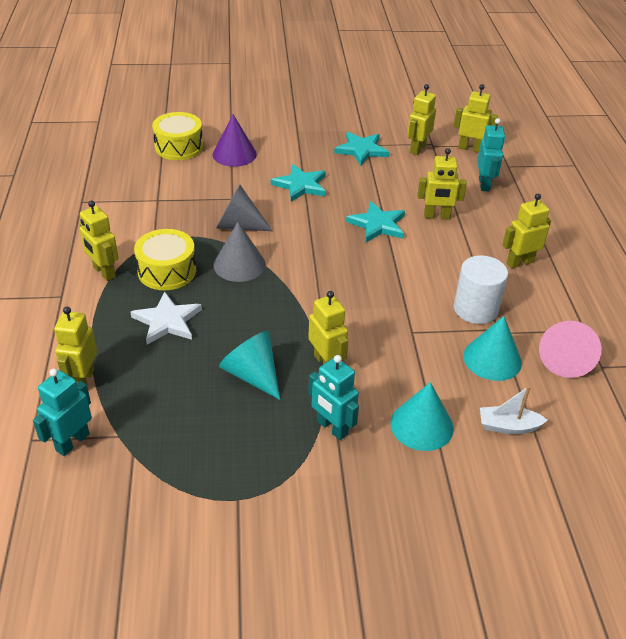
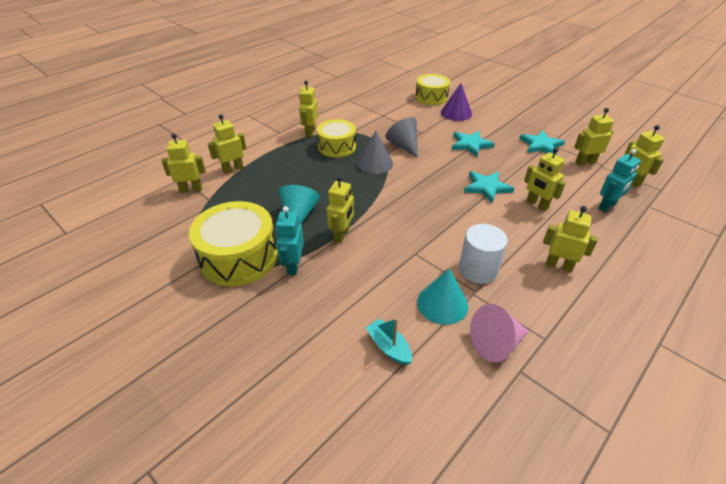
camera: 50 degrees right, 0 degrees up
turquoise robot [33,368,92,456] -> yellow robot [162,133,206,193]
white star [131,292,202,345] -> none
turquoise cone [390,382,454,451] -> none
white boat [480,386,547,434] -> turquoise boat [366,318,412,365]
none -> yellow drum [189,201,278,286]

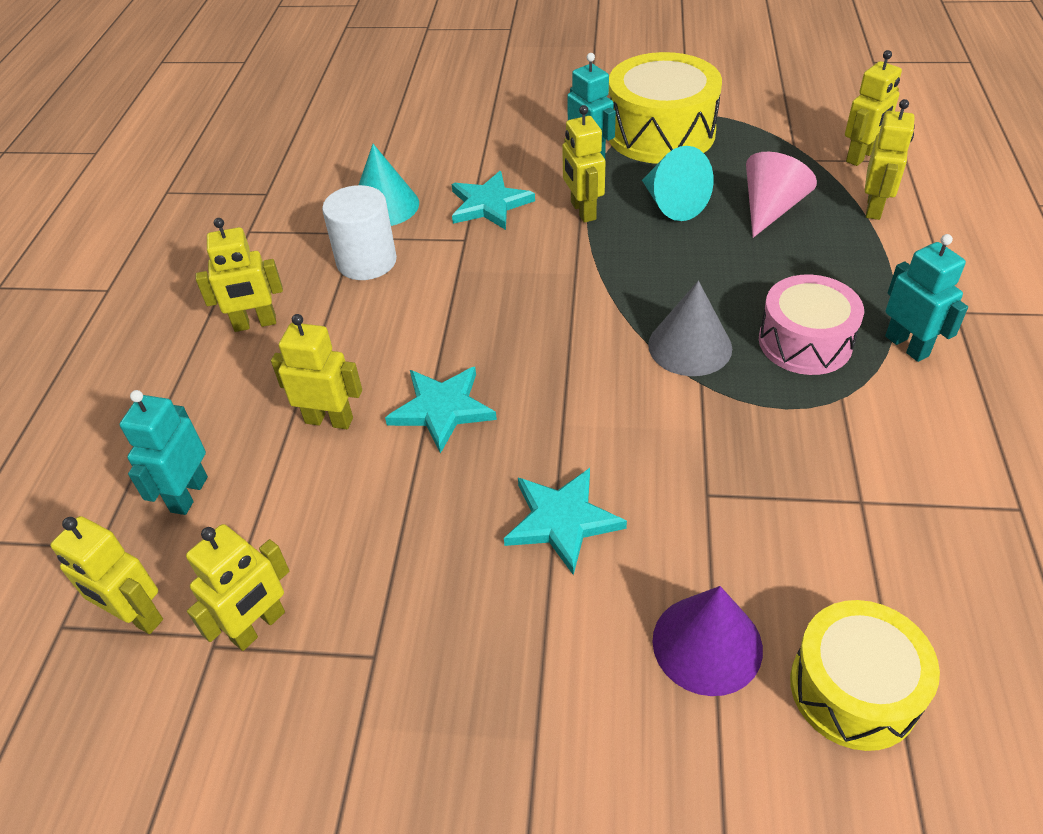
camera: 145 degrees right, 5 degrees up
yellow robot [299,80,318,137] -> turquoise robot [885,234,968,362]
yellow drum [317,119,356,158] -> pink drum [759,274,864,375]
turquoise boat [366,318,412,365] -> none
grey cone [385,117,418,158] -> none
pink cone [470,304,529,362] -> pink cone moved to [746,152,817,238]
turquoise star [520,130,565,155] -> turquoise star moved to [452,171,535,230]

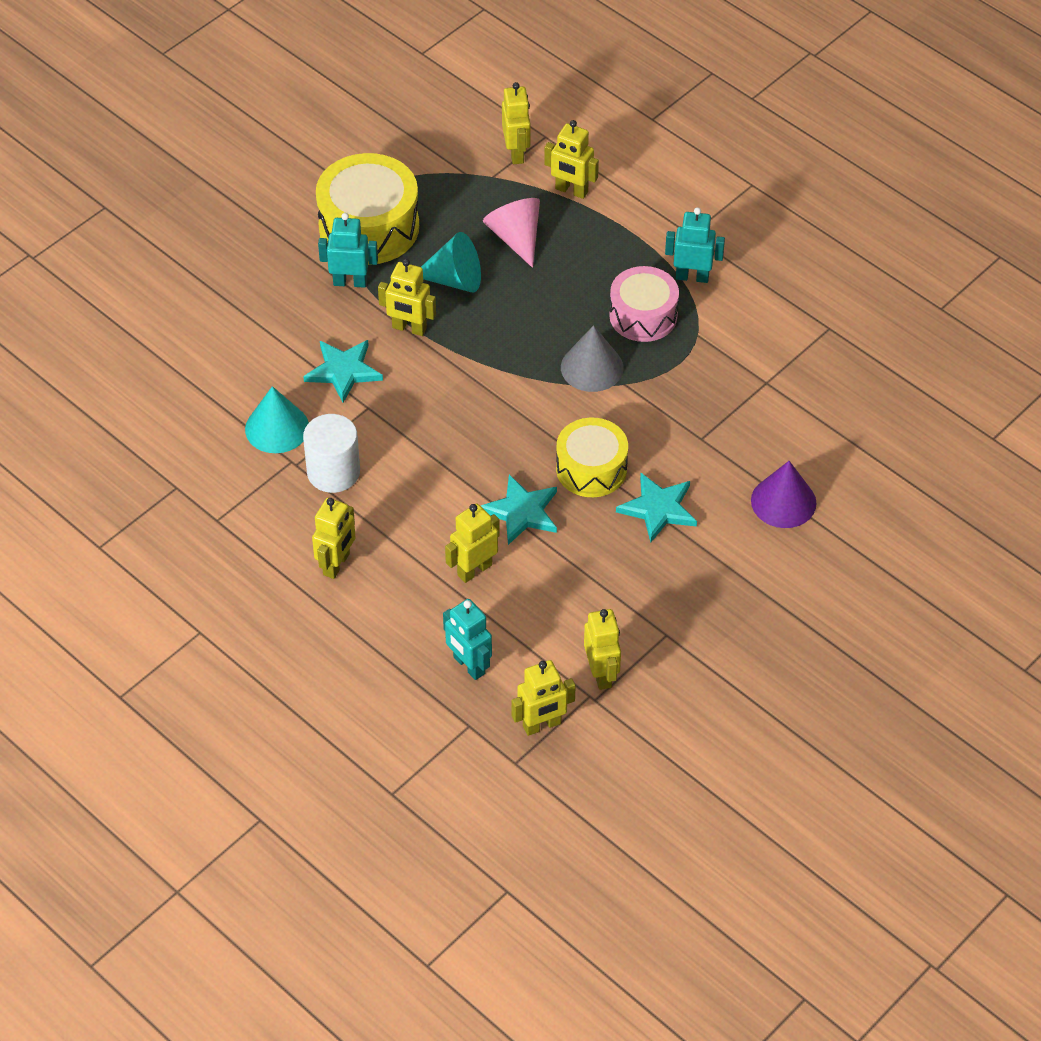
camera: 55 degrees left, 5 degrees up
yellow drum [790,600,940,751] -> yellow drum moved to [556,418,628,497]
yellow robot [865,99,915,220] -> yellow robot turned 150 degrees clockwise [544,120,599,199]

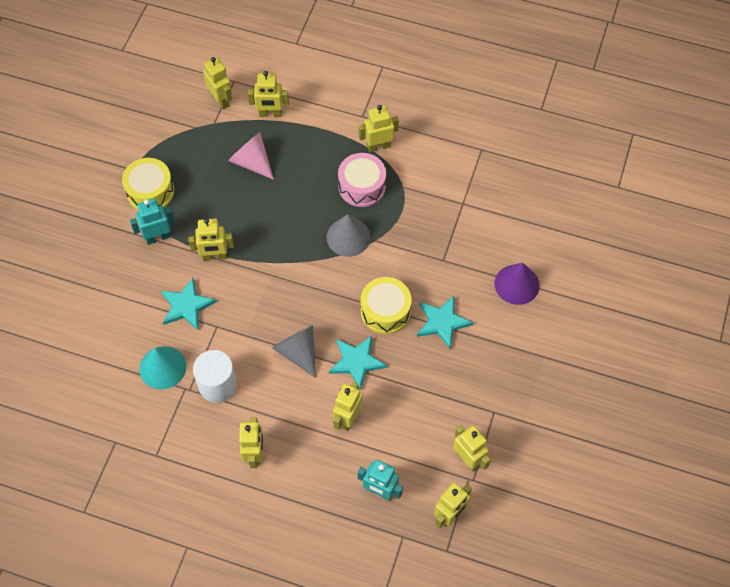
camera: 25 degrees left, 10 degrees up
yellow drum [316,153,419,265] -> yellow drum [122,158,174,210], size x0.66
turquoise cone [421,232,481,292] -> none
turquoise robot [665,207,725,283] -> yellow robot [359,105,399,152]
none -> grey cone [272,325,316,378]

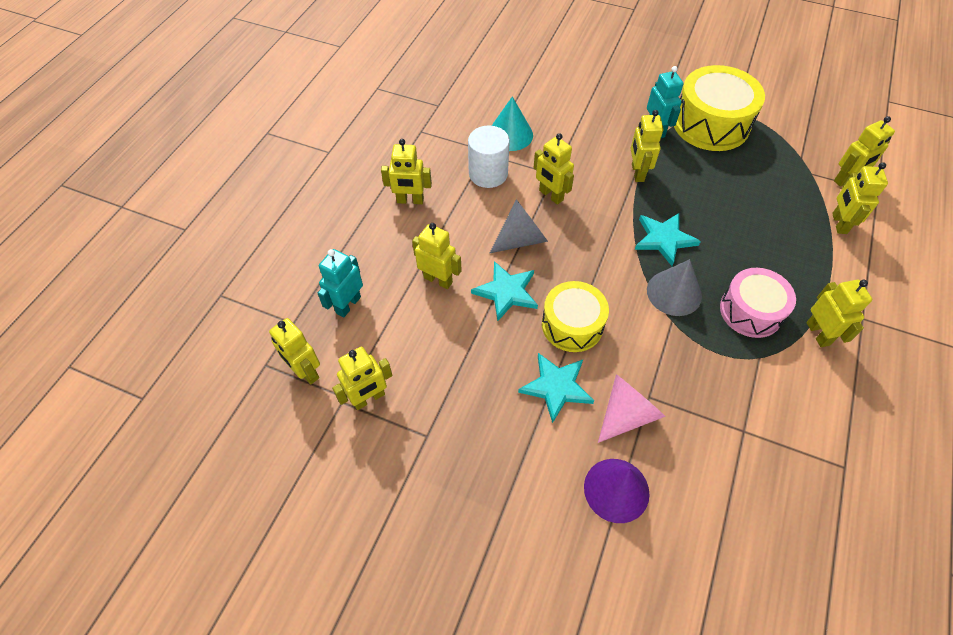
camera: 95 degrees right, 5 degrees down
yellow drum [122,158,174,210] -> yellow drum [674,65,765,151], size x1.52
turquoise star [161,278,217,330] -> turquoise star moved to [635,213,701,266]
pink cone [228,132,274,180] -> pink cone moved to [598,374,666,443]
none -> yellow robot [533,133,574,205]

